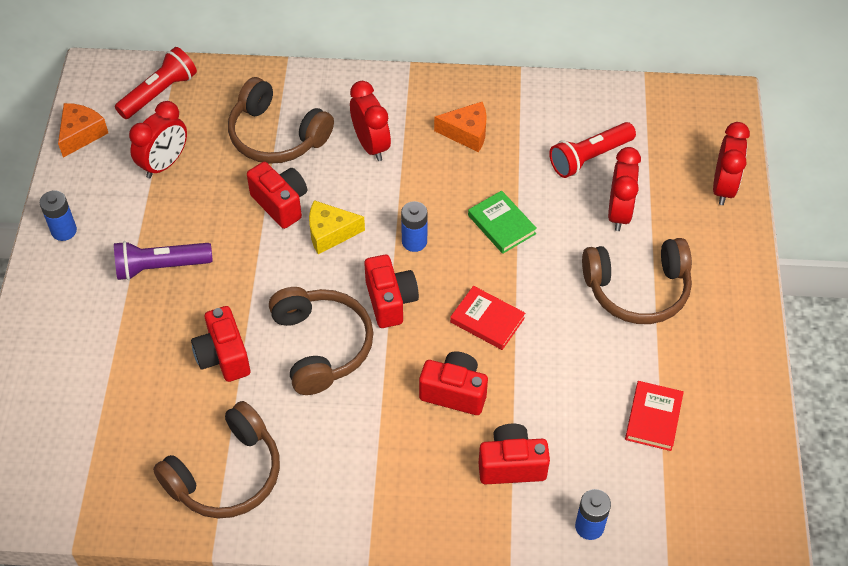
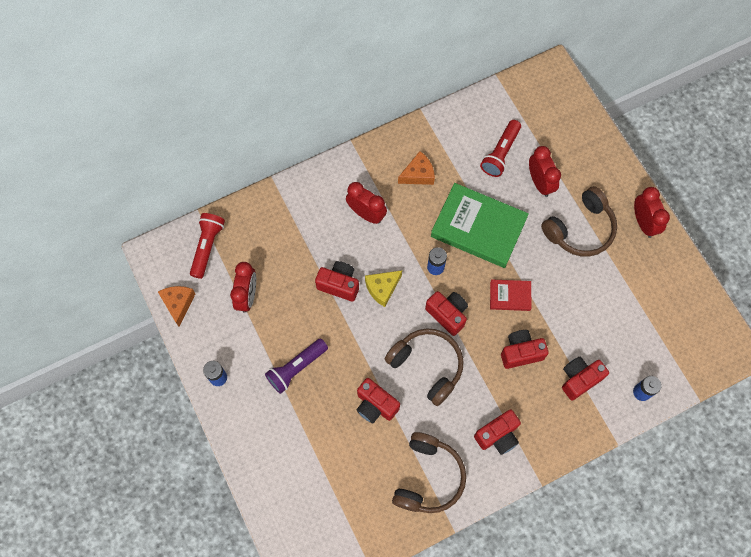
camera: 30 degrees left, 15 degrees up
brown headphones [228,77,334,164] -> none
green book [468,190,537,254] -> green book [431,183,529,268], size x2.05
red book [625,381,684,451] -> none
red clock [713,122,750,205] -> red clock moved to [634,187,670,238]
none -> red camera [474,409,521,455]

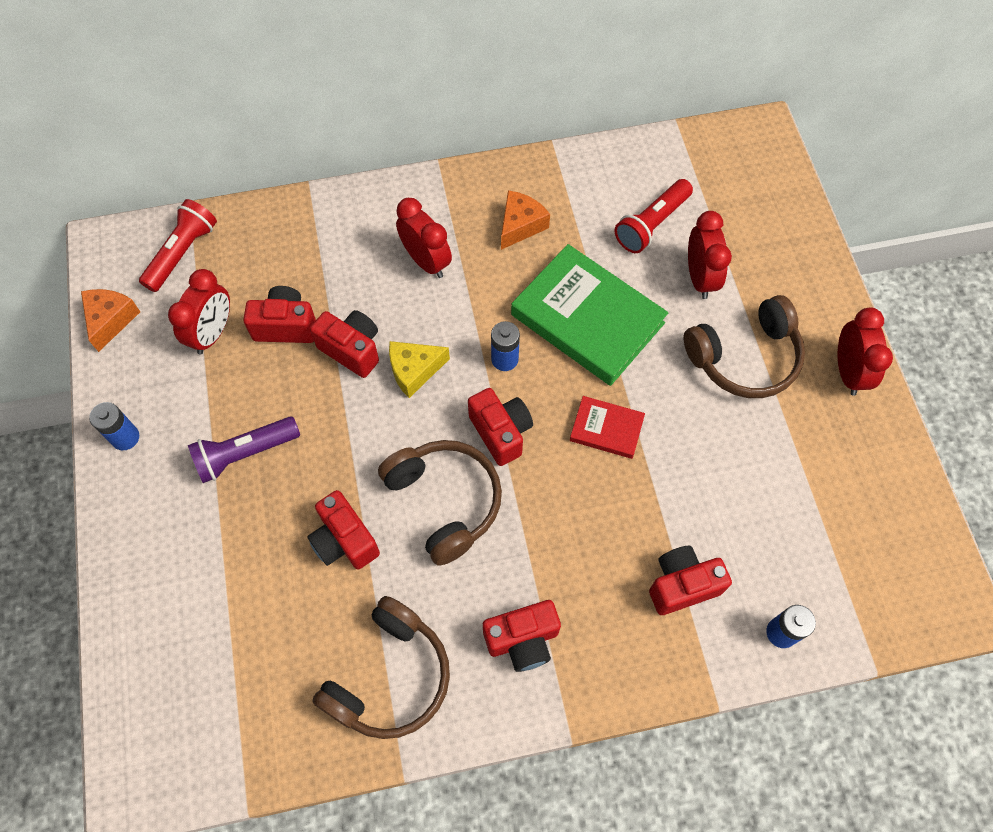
camera: 15 degrees right, 5 degrees down
orange cheese [398,151,435,185] -> orange cheese turned 45 degrees counterclockwise [501,190,550,250]
red camera [501,330,549,369] -> red camera moved to [244,286,316,343]

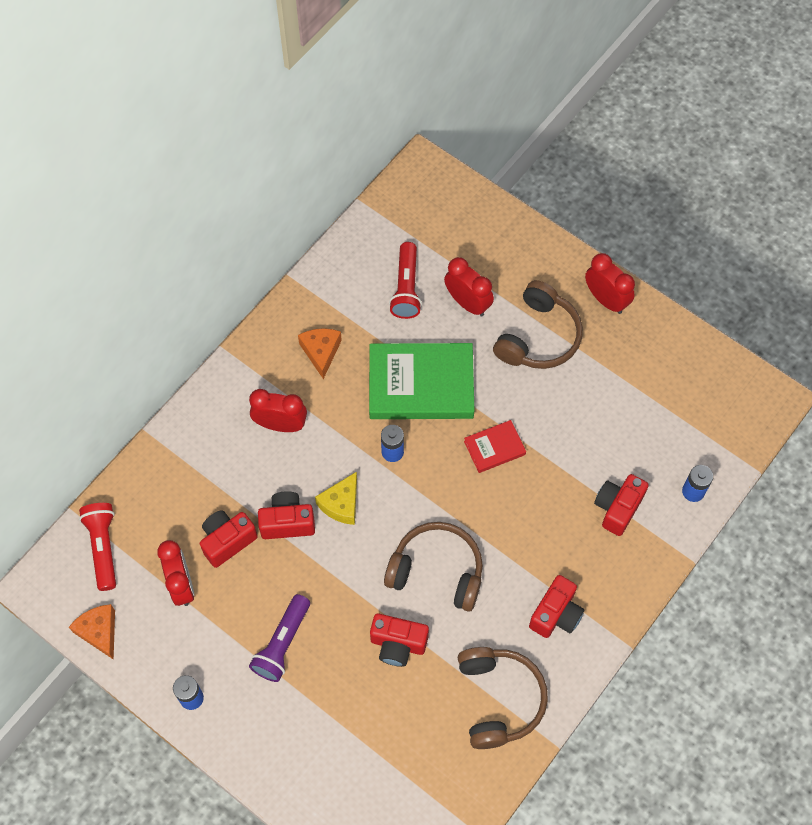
camera: 40 degrees left, 0 degrees up
red camera [468,388,533,466] -> none

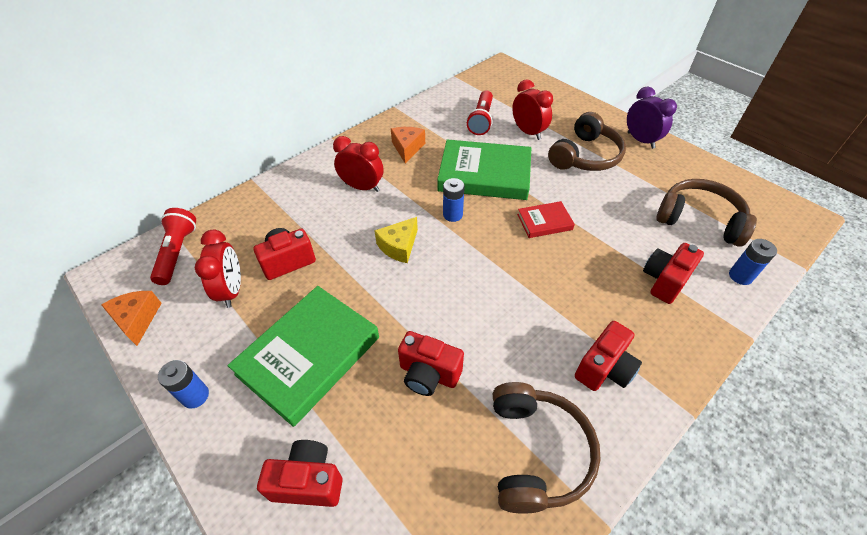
camera: 10 degrees right, 15 degrees down
purple flashlight [249,594,310,682] -> green book [228,286,379,427]
red camera [258,491,315,539] -> red camera moved to [257,440,343,507]
brown headphones [384,522,483,612] -> brown headphones moved to [656,179,757,247]
red clock [585,253,635,314] -> purple clock [627,87,677,149]

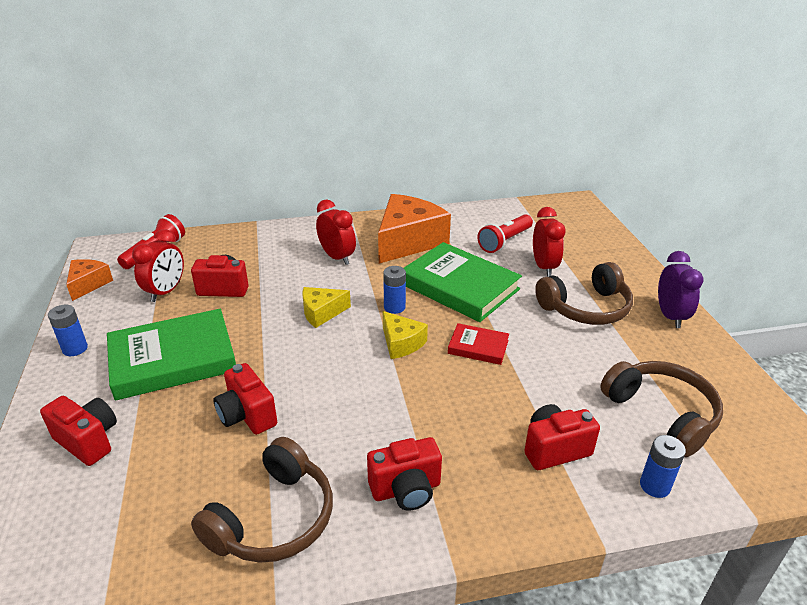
camera: 30 degrees right, 15 degrees down
orange cheese [391,127,425,163] -> orange cheese [378,194,451,263], size x1.95
none -> yellow cheese [383,311,428,359]

